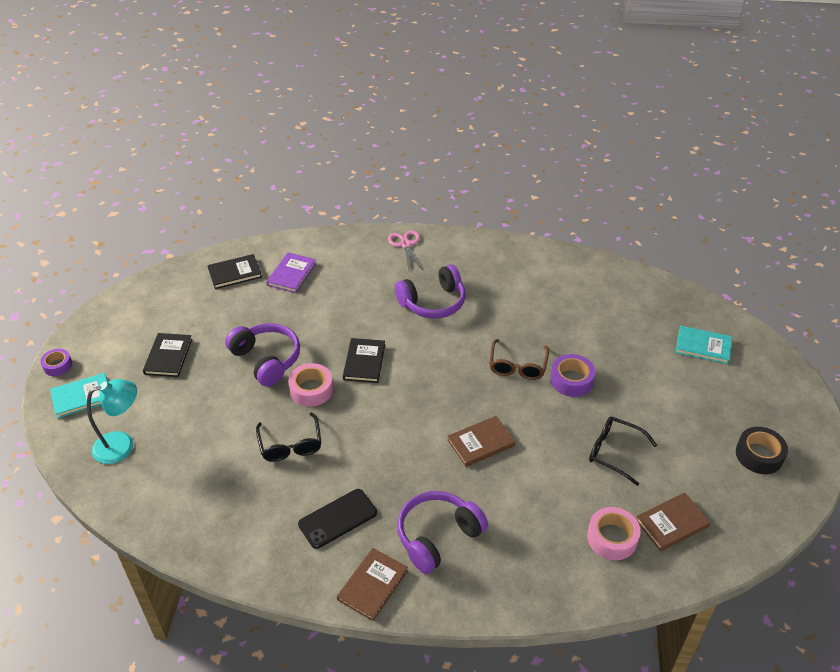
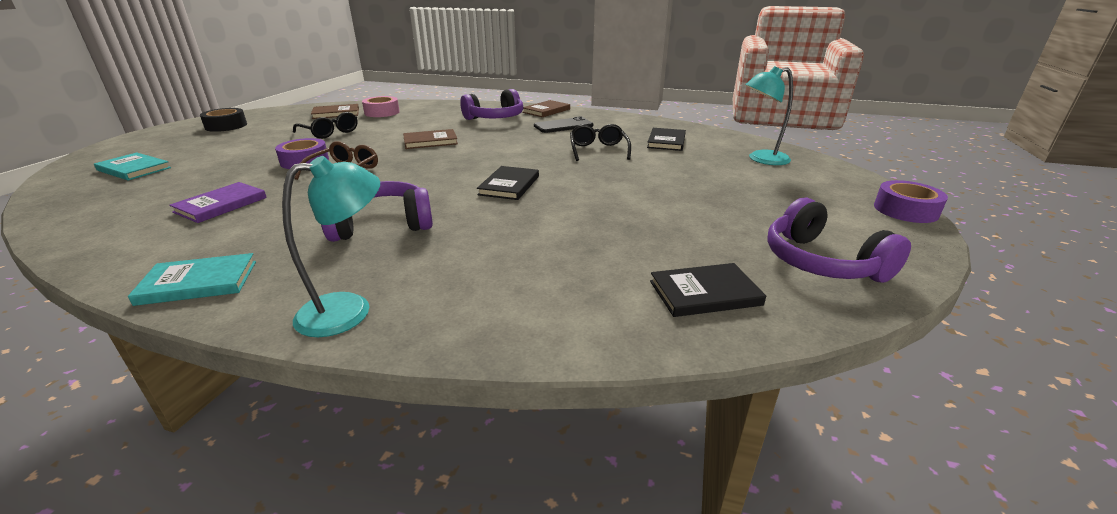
camera: 170 degrees left, 15 degrees down
purple tape [40,349,72,376] -> purple tape [874,180,948,223], size x1.51
turquoise book [50,373,108,418] -> turquoise book moved to [128,253,256,306]
black book [143,333,192,377] -> black book moved to [647,128,686,151]
purple headphones [225,323,300,387] -> purple headphones moved to [767,198,911,283]
purple book [266,252,316,293] -> purple book moved to [169,182,267,223]
pink tape [288,363,333,407] -> none
pink scissors [388,230,422,271] -> turquoise lamp [282,156,380,337]

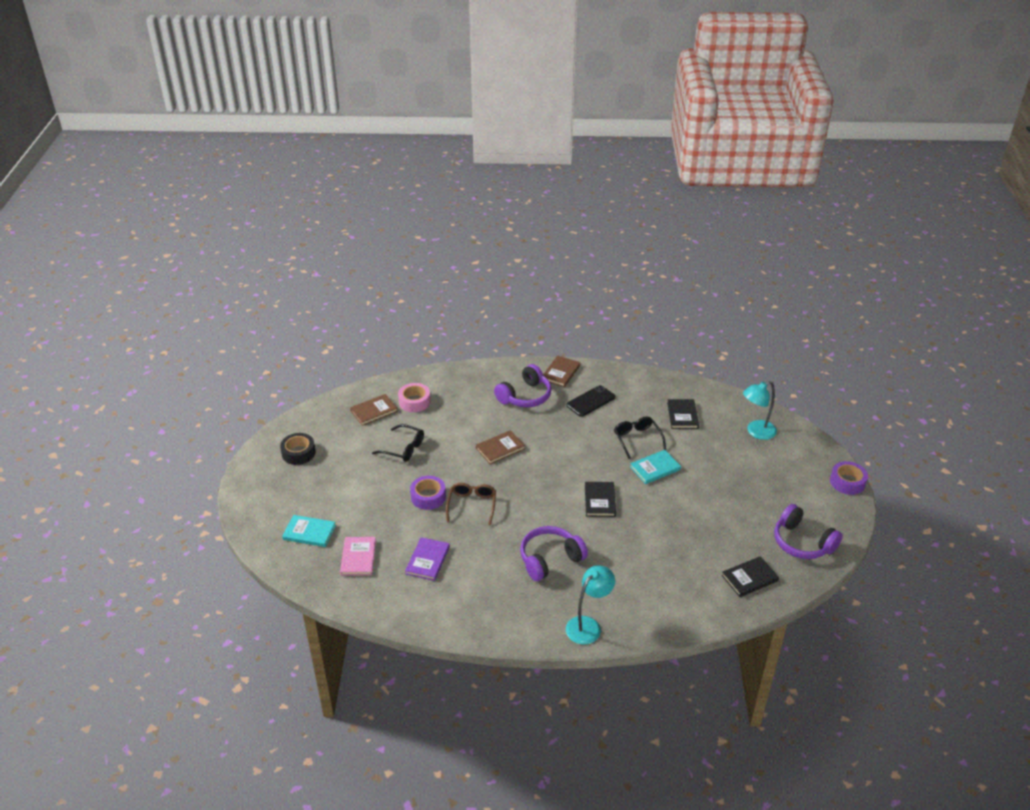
camera: 15 degrees left, 10 degrees up
turquoise book [128,253,256,306] -> turquoise book moved to [630,450,681,484]
none -> pink book [340,537,376,576]

